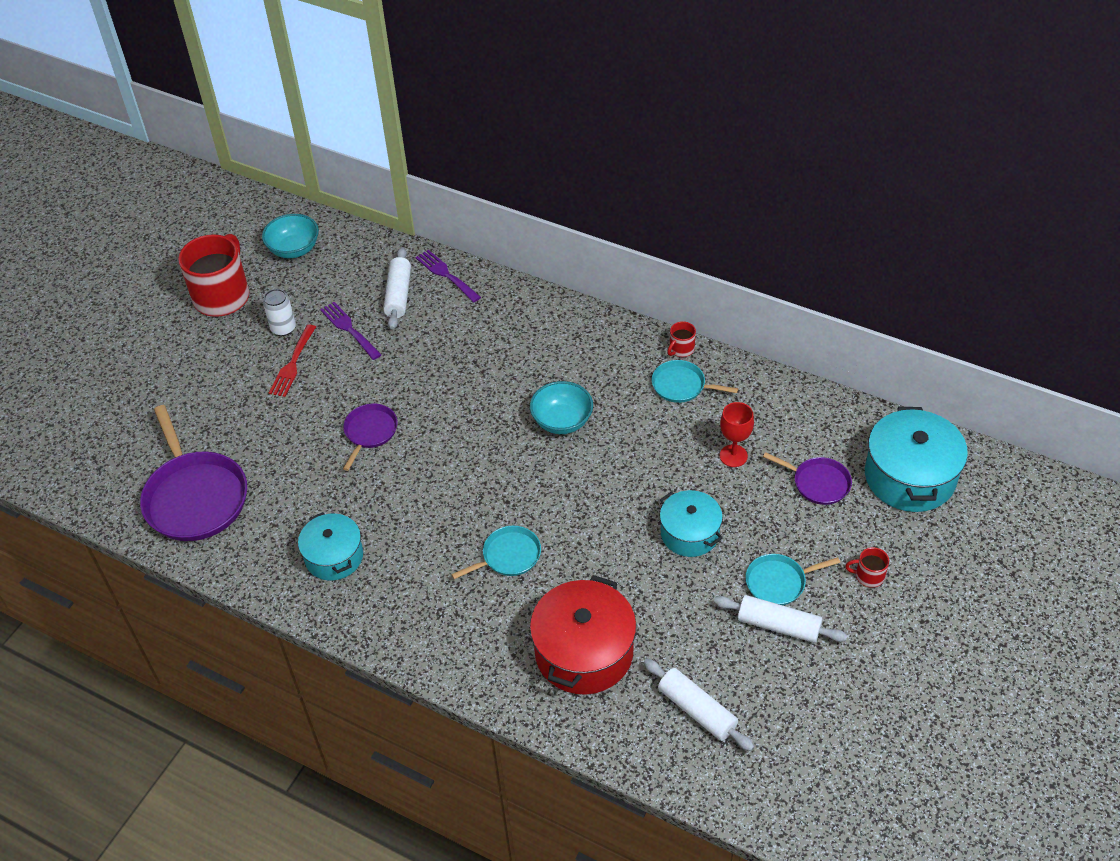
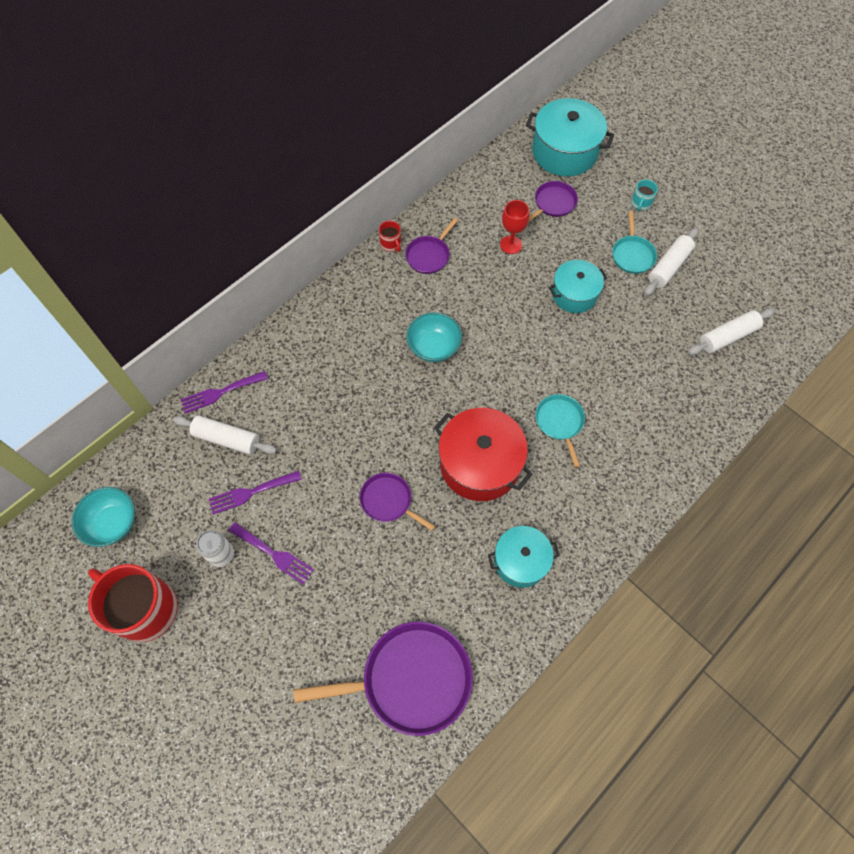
camera: 75 degrees left, 15 degrees up
red fork [269,324,316,397] -> purple fork [229,522,314,585]
red pot [530,575,636,695] -> red pot moved to [434,408,532,501]
turquoise pan [652,360,738,403] -> purple pan [405,218,458,274]
red mug [845,547,889,588] -> turquoise mug [631,180,658,211]

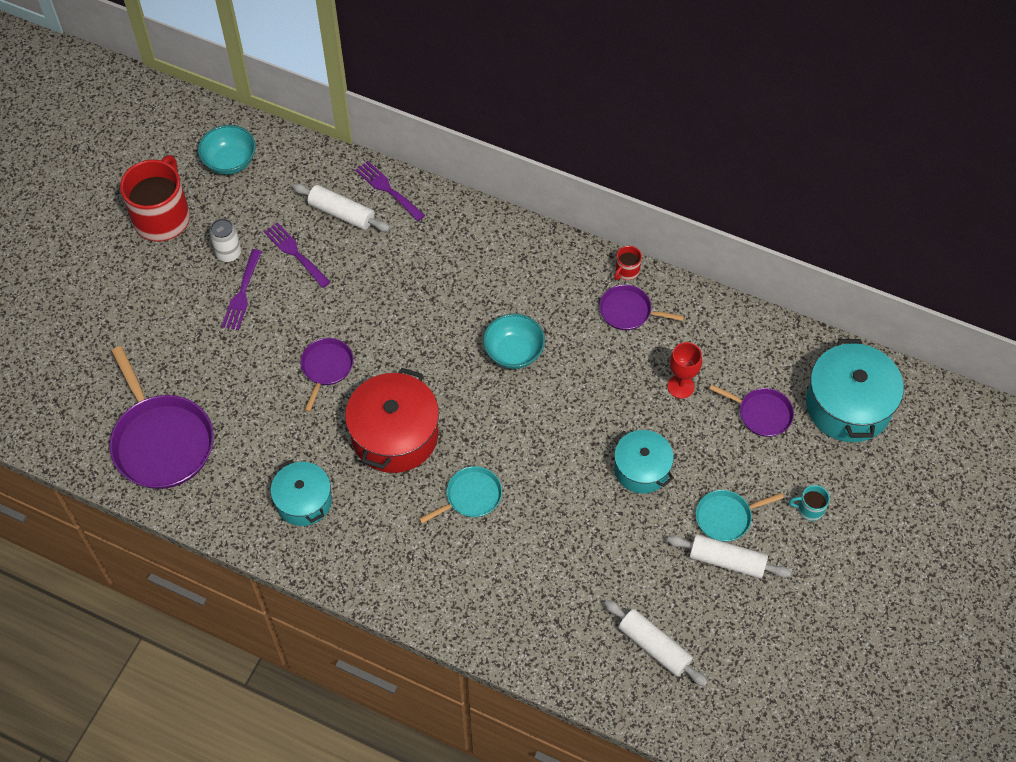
camera: 70 degrees right, 5 degrees down
white rolling pin [173,415,277,455] -> white rolling pin turned 60 degrees counterclockwise [292,183,390,232]

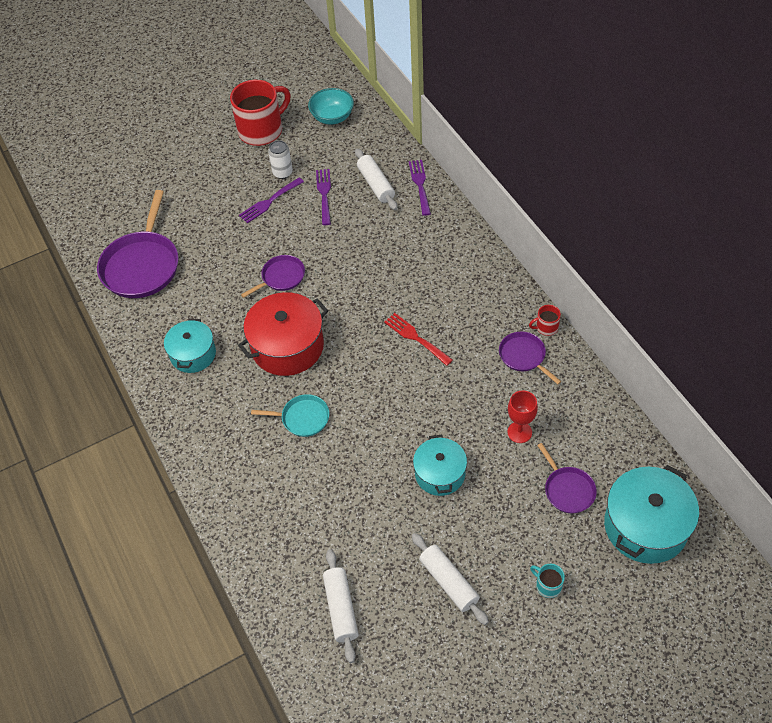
camera: 40 degrees right, 5 degrees down
turquoise bowl [483,314,545,369] -> red fork [384,313,453,366]
turquoise pan [696,490,784,542] -> none

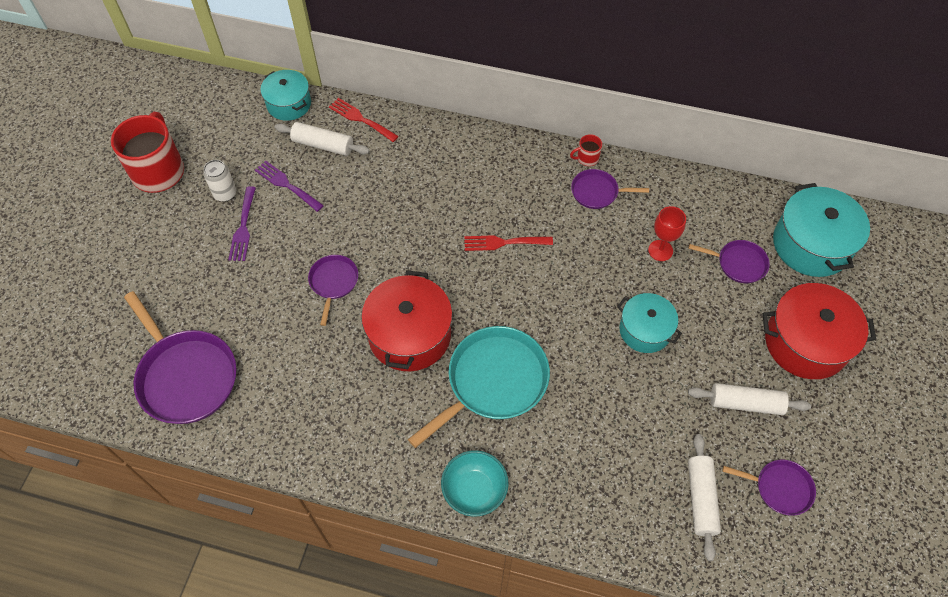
camera: 50 degrees left, 5 degrees up
turquoise pot [164,318,216,373] -> turquoise pot moved to [260,70,311,121]
turquoise pan [251,394,329,437] -> turquoise pan [408,326,550,448], size x1.88
turquoise bowl [308,88,354,124] -> turquoise bowl moved to [441,450,509,517]
white rolling pin [323,549,358,663] -> white rolling pin turned 60 degrees clockwise [688,434,721,561]
purple fork [409,160,431,216] -> red fork [329,98,399,142]
red mug [529,305,561,336] -> red mug turned 45 degrees clockwise [570,134,602,166]
turquoise mug [530,563,565,598] -> red pot [763,283,876,379]
none -> purple pan [723,460,816,516]

